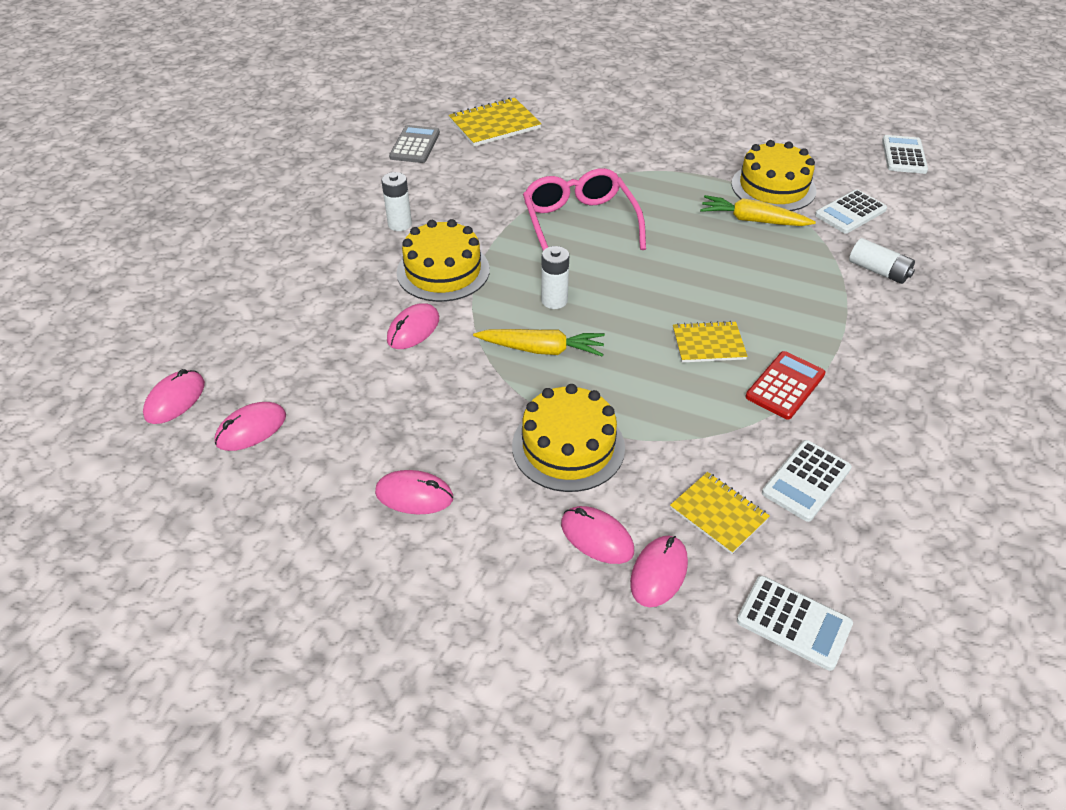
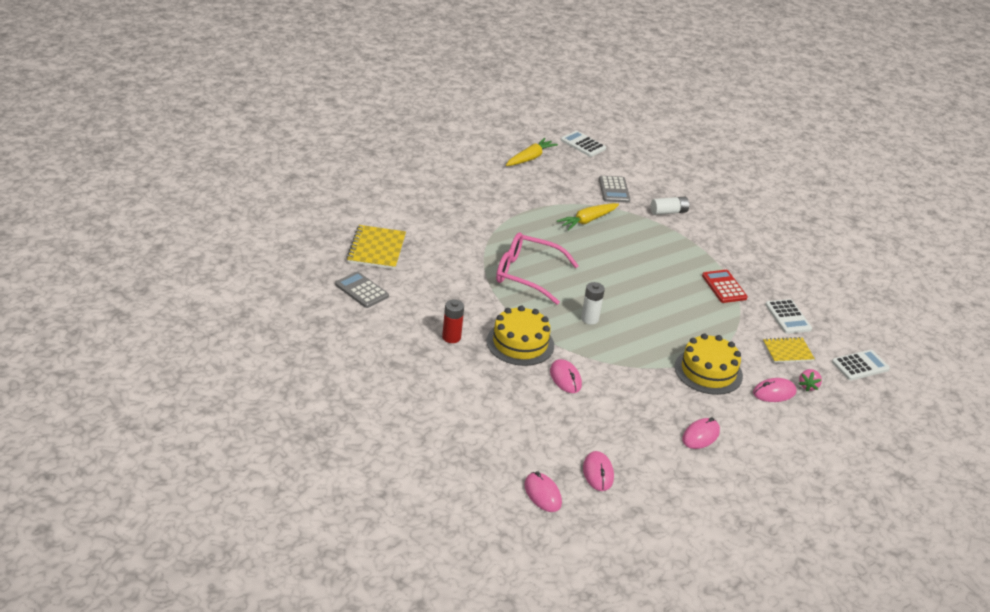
camera: 60 degrees left, 10 degrees down
white battery [381,172,412,231] -> red battery [442,300,464,343]
yellow carrot [473,329,605,357] -> yellow carrot moved to [506,138,558,166]
pink mouse [630,536,688,607] -> pink strawberry [799,369,822,391]
yellow notebook [673,321,748,363] -> none
yellow cake [732,140,816,211] -> none
white calculator [815,189,887,233] -> grey calculator [599,176,630,203]

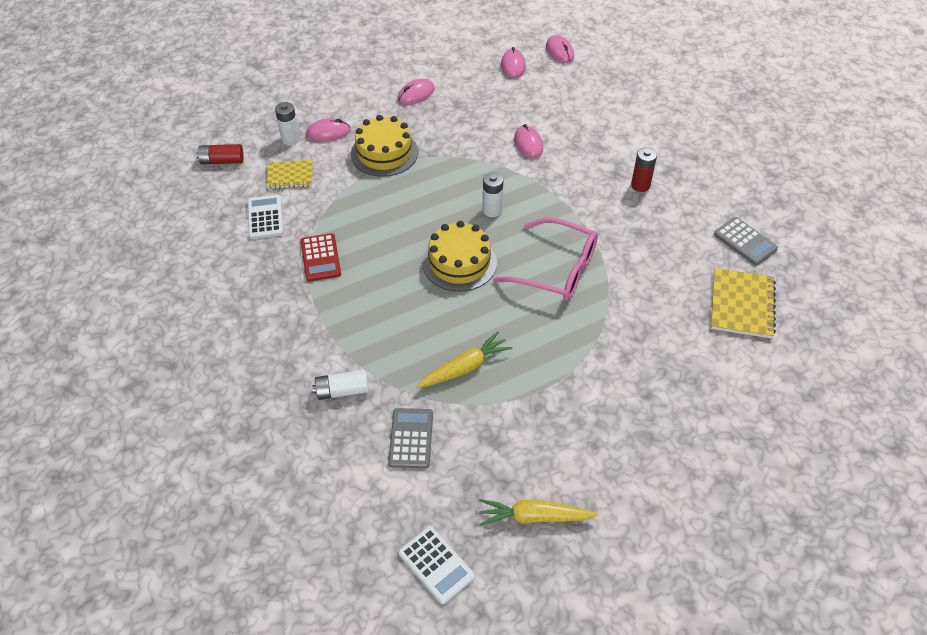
camera: 170 degrees left, 15 degrees up
yellow cake [487,305,554,366] -> yellow cake moved to [422,221,497,292]
yellow carrot [506,138,558,166] -> yellow carrot turned 45 degrees clockwise [479,499,598,526]
pink strawberry [799,369,822,391] -> white battery [275,102,300,145]
white calculator [832,350,890,380] -> red battery [196,144,244,165]

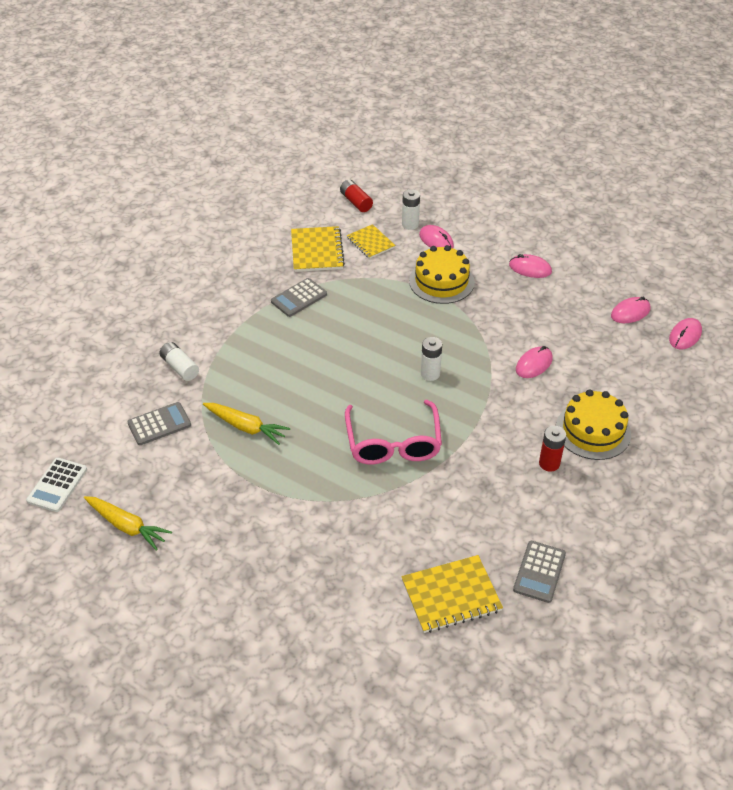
camera: 60 degrees right, 5 degrees down
white calculator [248,195,284,239] -> yellow notebook [291,226,345,272]
red calculator [300,233,341,282] -> grey calculator [271,278,327,317]
yellow cake [422,221,497,292] -> yellow cake moved to [556,389,631,460]
yellow carrot [479,499,598,526] -> yellow carrot turned 150 degrees clockwise [84,496,172,551]

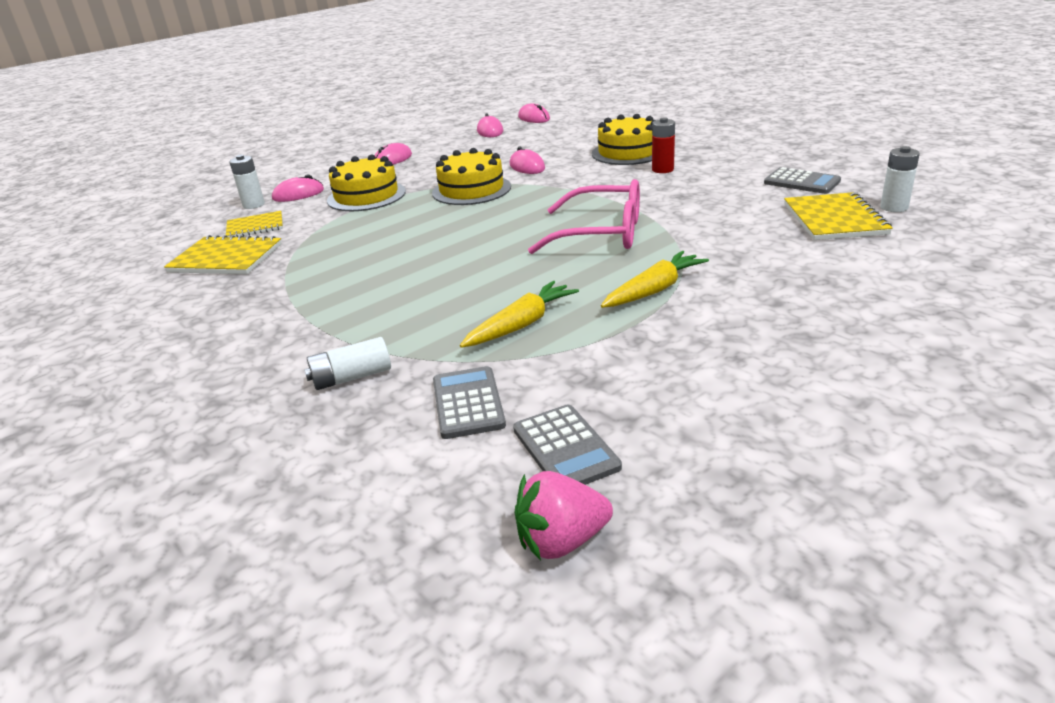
camera: 70 degrees left, 15 degrees down
white calculator [26,458,87,512] -> pink strawberry [514,471,613,560]
yellow carrot [84,496,172,551] -> yellow carrot moved to [601,251,709,308]
grey calculator [271,278,327,317] -> grey calculator moved to [513,405,622,485]
red battery [340,180,373,212] -> none
white battery [421,337,442,381] -> white battery moved to [880,146,920,212]
none -> yellow cake [432,148,511,205]

